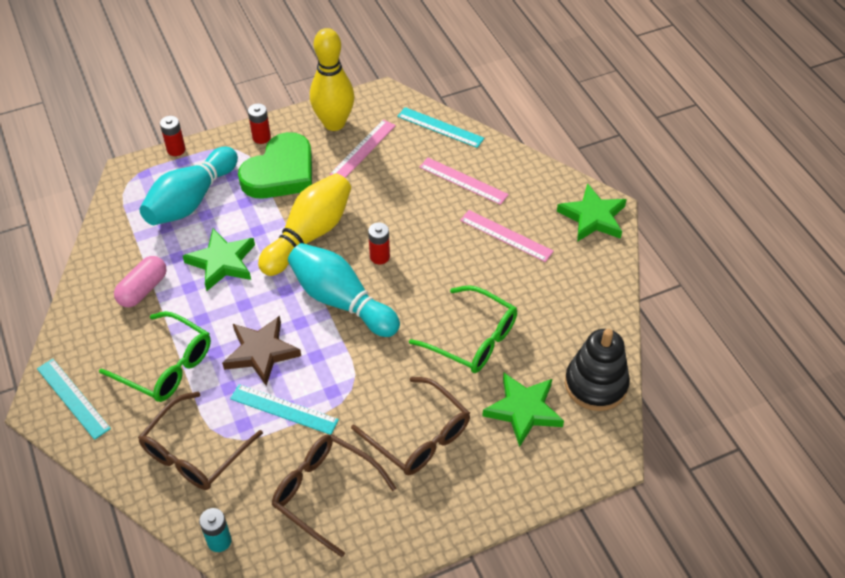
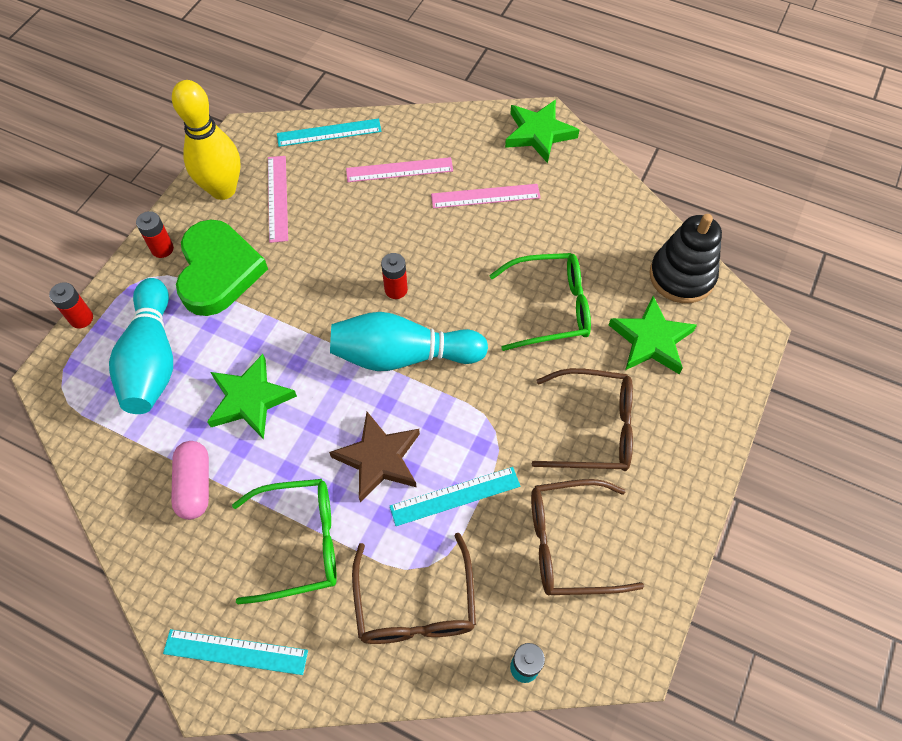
camera: 40 degrees left, 10 degrees up
yellow bowling pin [258,173,351,276] -> none

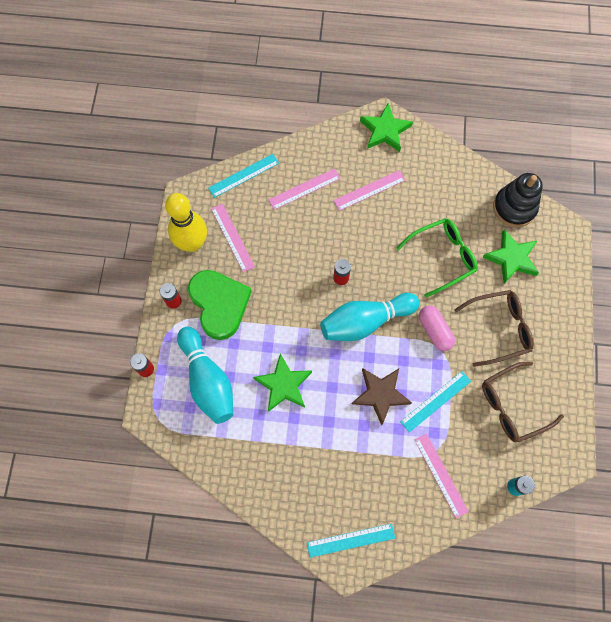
camera: 20 degrees left, 10 degrees up
pink capsule [171,441,209,520] -> pink capsule moved to [419,306,455,351]
green glasses [232,479,337,604] -> none
brown glasses [352,533,476,644] -> pink ruler [415,434,469,518]

